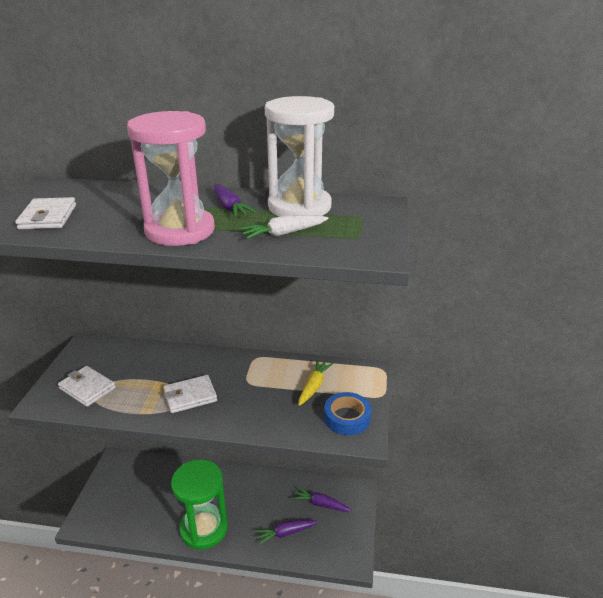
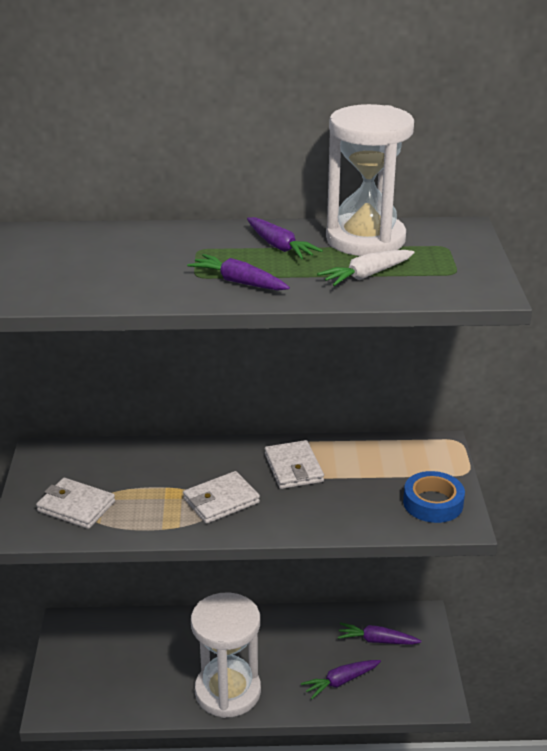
camera: 10 degrees left, 0 degrees up
white wallet [15,197,76,230] -> white wallet moved to [265,440,324,489]
pink hourglass [127,111,215,246] -> purple carrot [187,254,290,290]
green hourglass [171,459,228,550] -> white hourglass [191,593,261,718]
yellow carrot [298,359,333,406] -> none

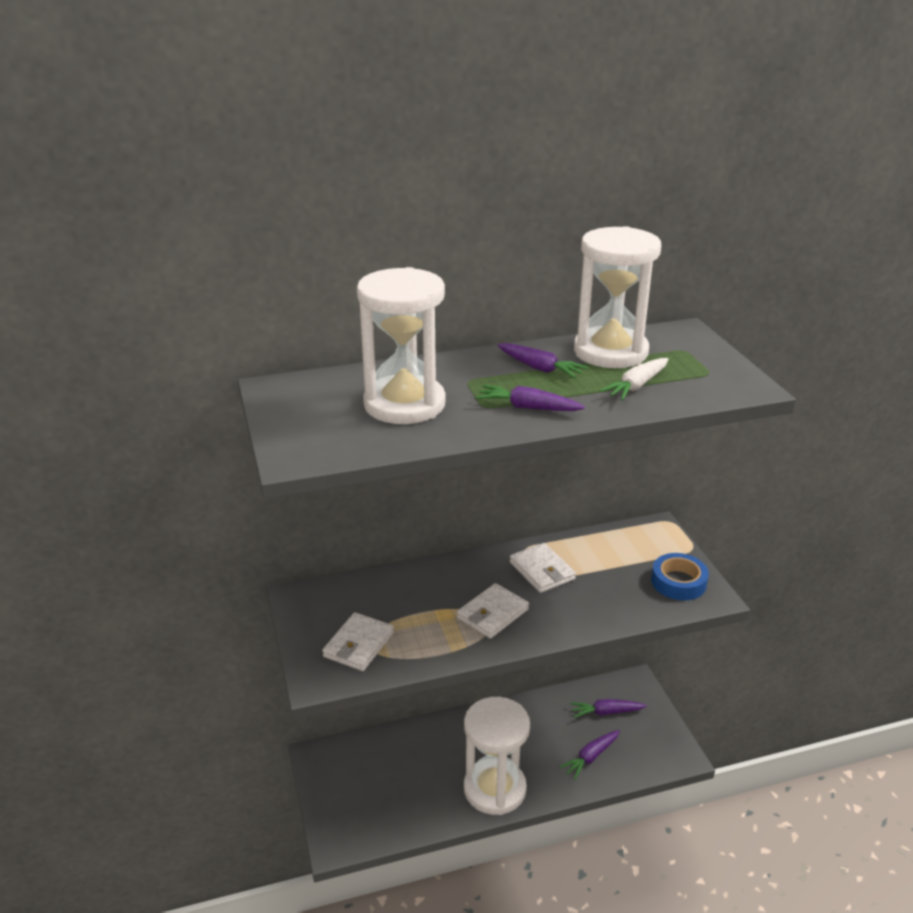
camera: 15 degrees left, 0 degrees up
white wallet [36,478,115,529] -> white wallet turned 75 degrees counterclockwise [322,612,394,671]
none -> white hourglass [357,267,446,424]

